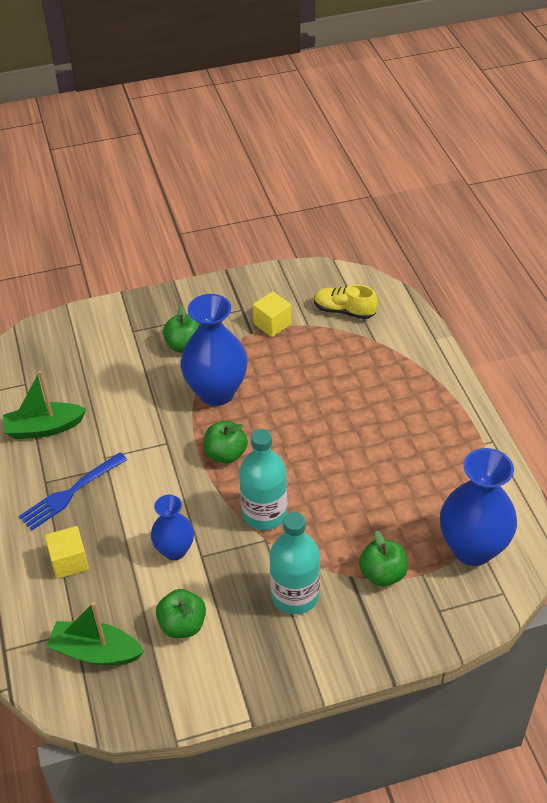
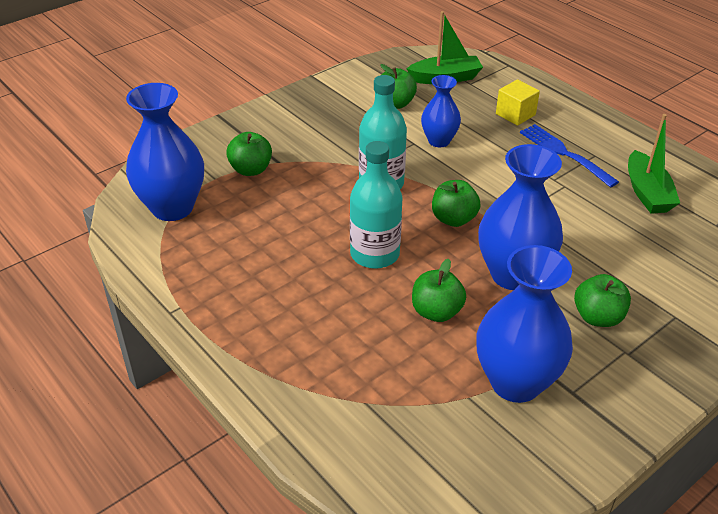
camera: 155 degrees right, 5 degrees down
green boat [3,371,87,439] -> green boat turned 120 degrees clockwise [628,114,680,214]
blue fork [19,452,127,530] -> blue fork turned 60 degrees counterclockwise [520,124,619,188]
yellow cube [253,291,292,337] -> blue vase [476,245,573,403]
turquoise bottle [270,512,320,614] -> turquoise bottle moved to [350,141,403,269]
yellow shoe [314,285,378,319] -> none
none -> green apple [412,259,466,322]

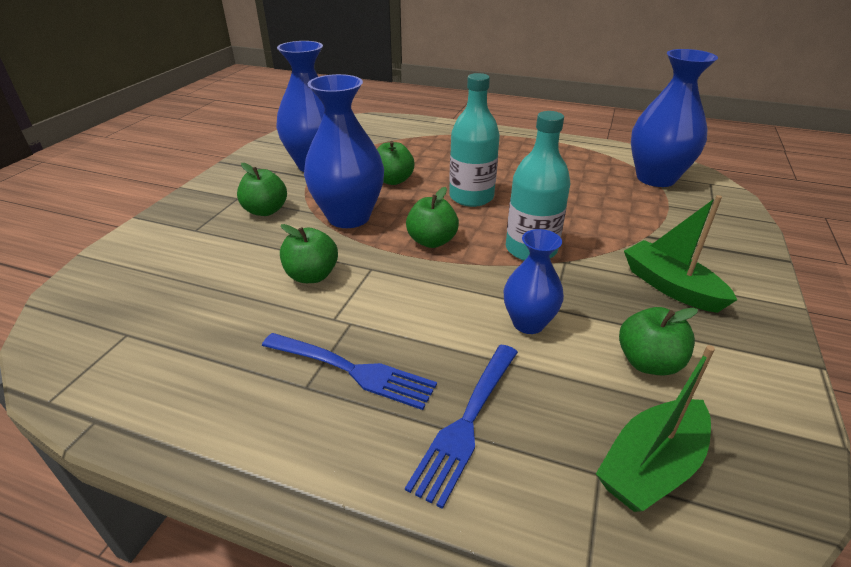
camera: 150 degrees right, 5 degrees down
green apple [226,132,272,176] -> green apple moved to [280,224,338,283]
yellow cube [496,79,540,126] -> blue fork [405,345,518,509]
green boat [628,114,680,214] -> green boat moved to [624,195,737,313]

